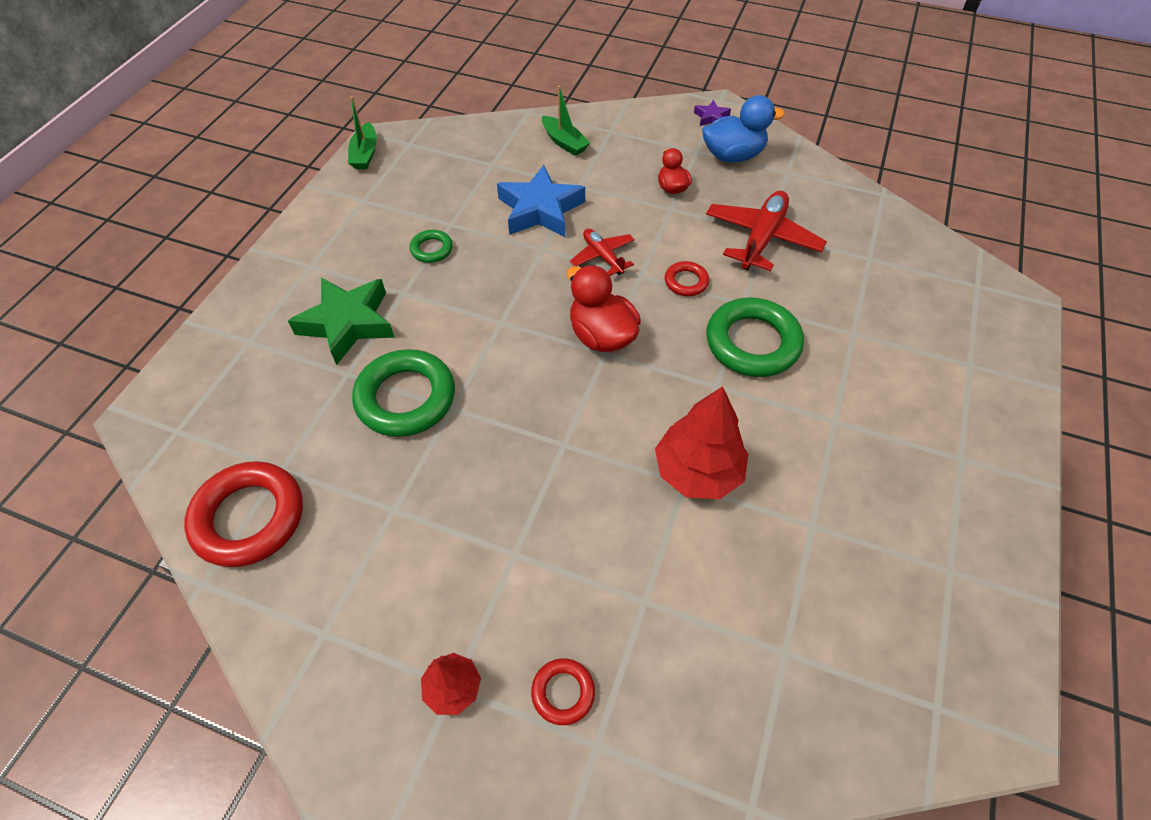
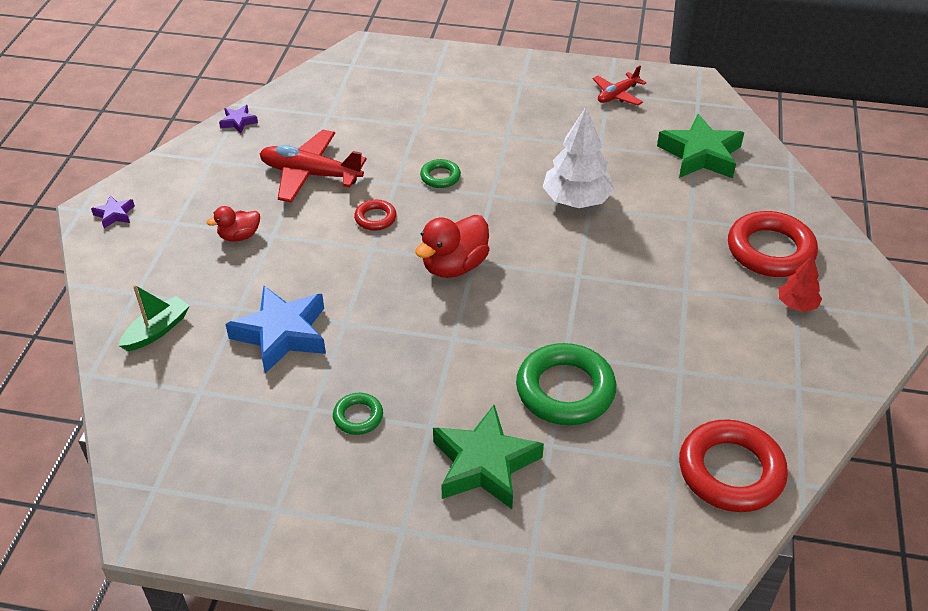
camera: 100 degrees left, 10 degrees down
green boat [348,96,377,169] -> none
red ring [531,659,595,725] -> red ring [728,211,818,277], size x2.02
red plane [570,229,635,276] -> red plane moved to [593,65,647,105]
red tree [655,386,748,499] -> white tree [543,107,614,208]
blue duck [702,95,785,163] -> none
green ring [707,297,804,377] -> green ring [420,159,461,188], size x0.49
none -> purple star [219,105,258,134]
none -> green star [657,114,744,178]

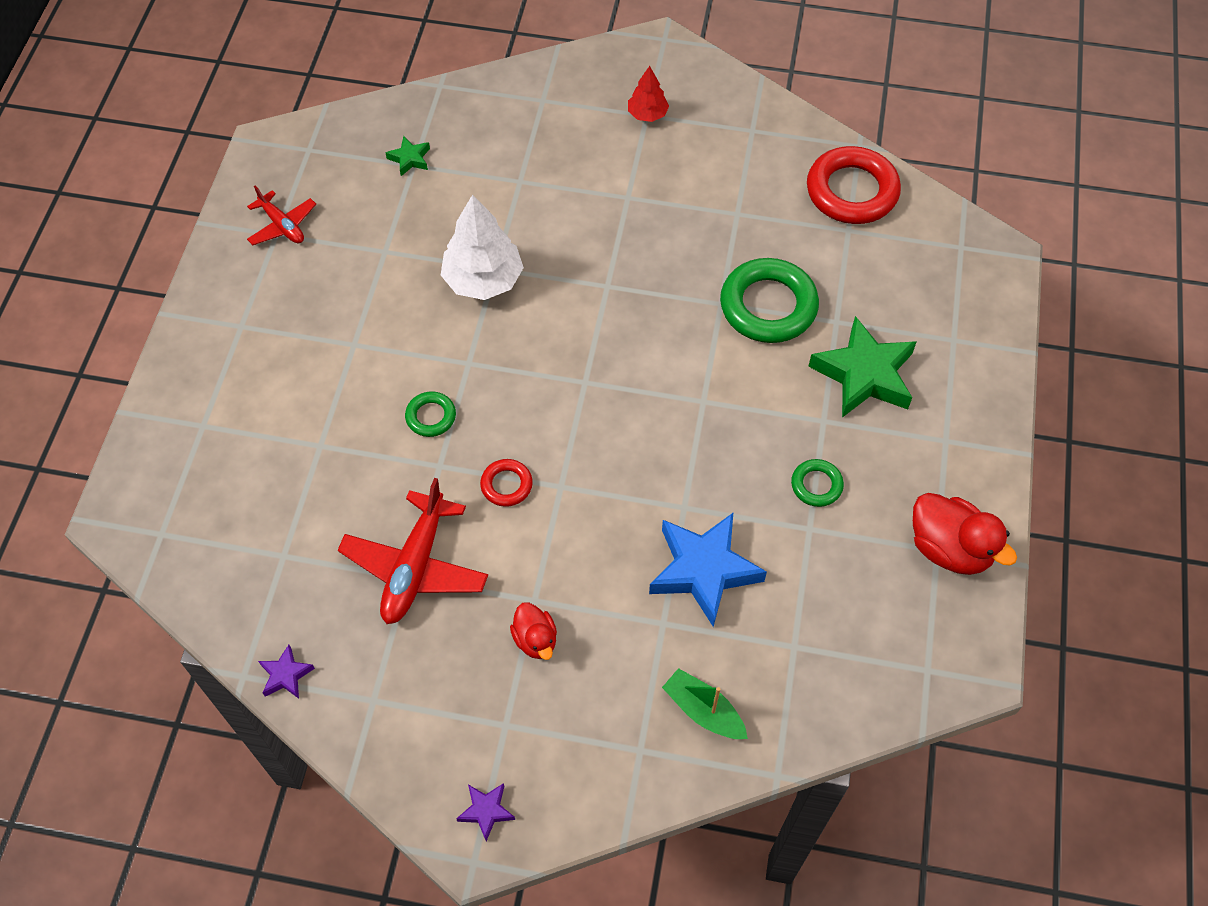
camera: 90 degrees left, 15 degrees up
red duck [415,215,489,278] -> red duck moved to [913,493,1017,575]
green star [657,114,744,178] -> green star [385,136,430,176], size x0.46
red ring [728,211,818,277] -> none

